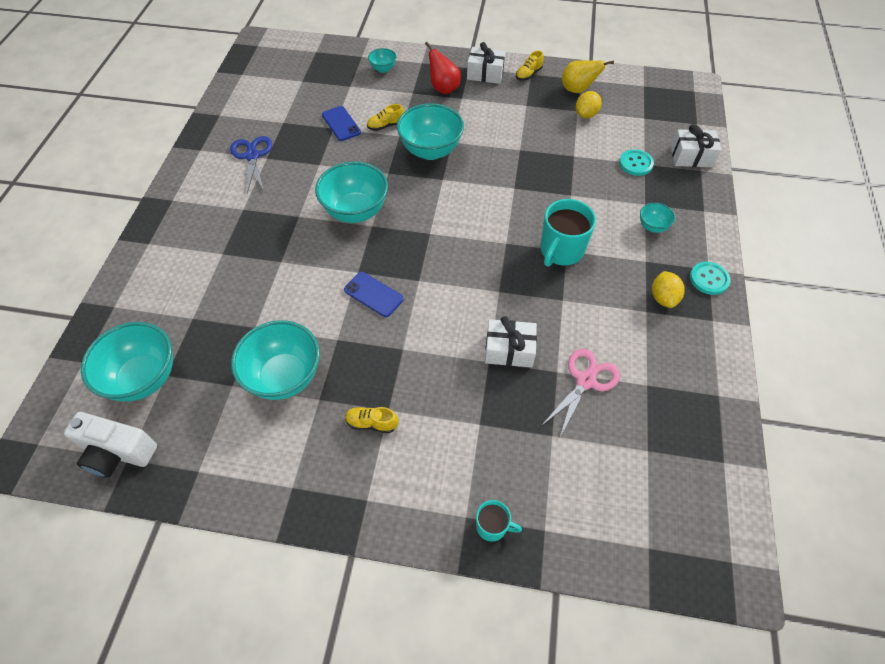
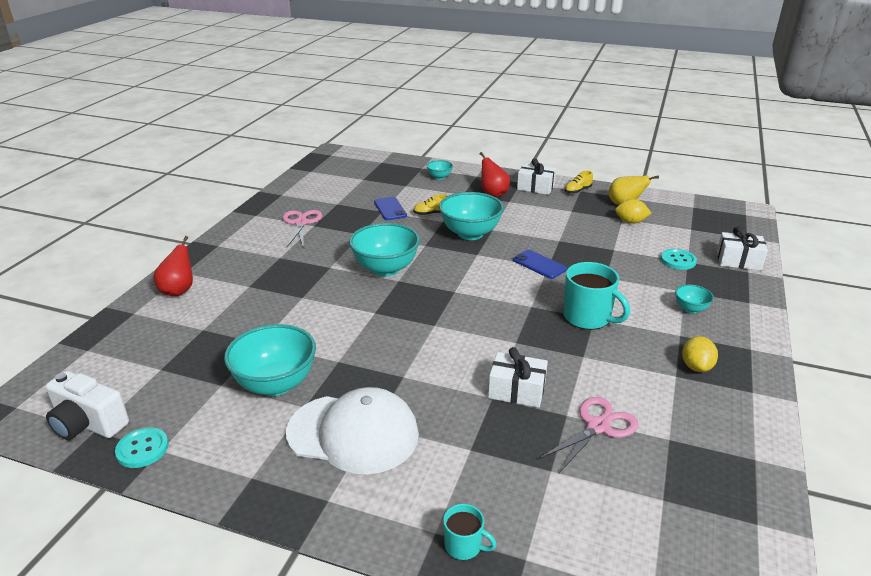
camera: 10 degrees right, 25 degrees down
turquoise bowl [81,322,173,401] -> none
blue scissors [230,136,272,193] -> pink scissors [283,210,322,247]
blue phone [344,272,404,317] -> blue phone moved to [513,250,567,279]
yellow shoe [345,407,398,433] -> white cap [286,387,419,474]
turquoise mug [540,199,596,267] -> turquoise mug turned 90 degrees counterclockwise [563,262,630,330]
yellow lemon [576,91,602,118] -> yellow lemon turned 60 degrees clockwise [615,199,651,224]
turquoise button [690,262,731,295] -> turquoise button moved to [115,427,169,468]
none -> red pear [153,236,193,296]

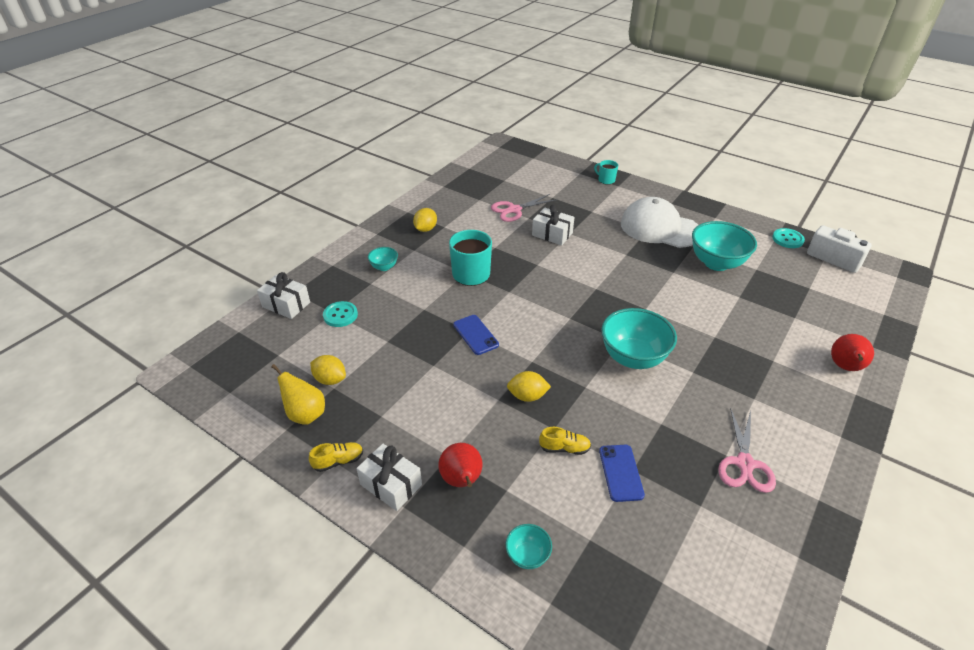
camera: 165 degrees left, 10 degrees up
turquoise bowl [439,192,504,240] -> yellow lemon [507,371,551,402]

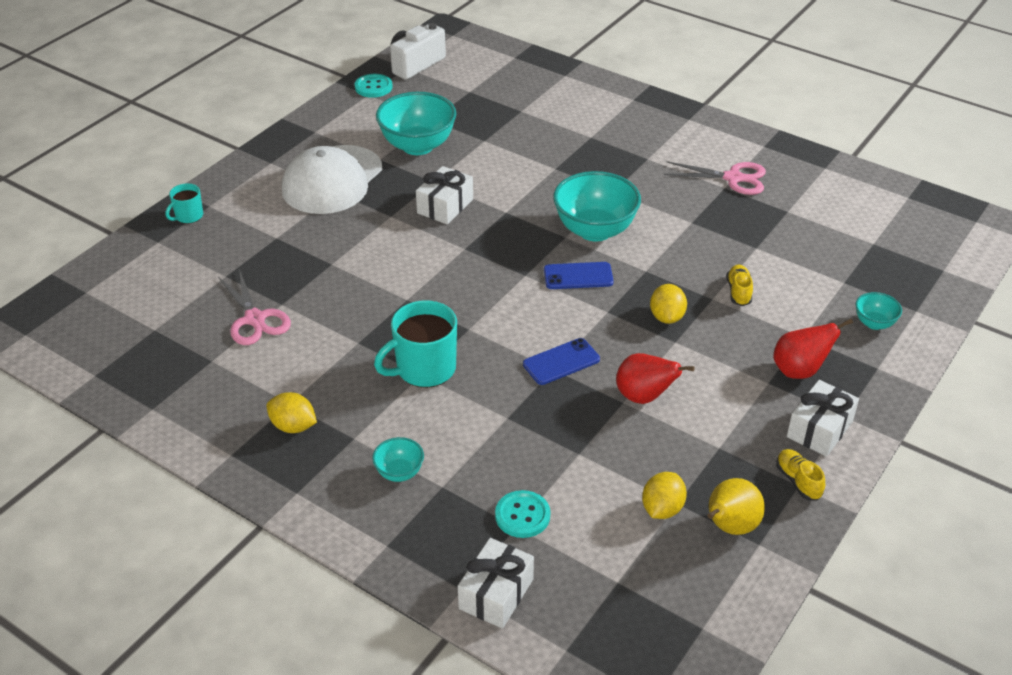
camera: 90 degrees left, 0 degrees up
white gift [532,205,575,246] -> white gift moved to [416,166,473,225]
blue phone [599,445,645,502] -> blue phone moved to [544,262,614,289]
red pear [831,334,874,371] -> red pear moved to [616,353,695,404]

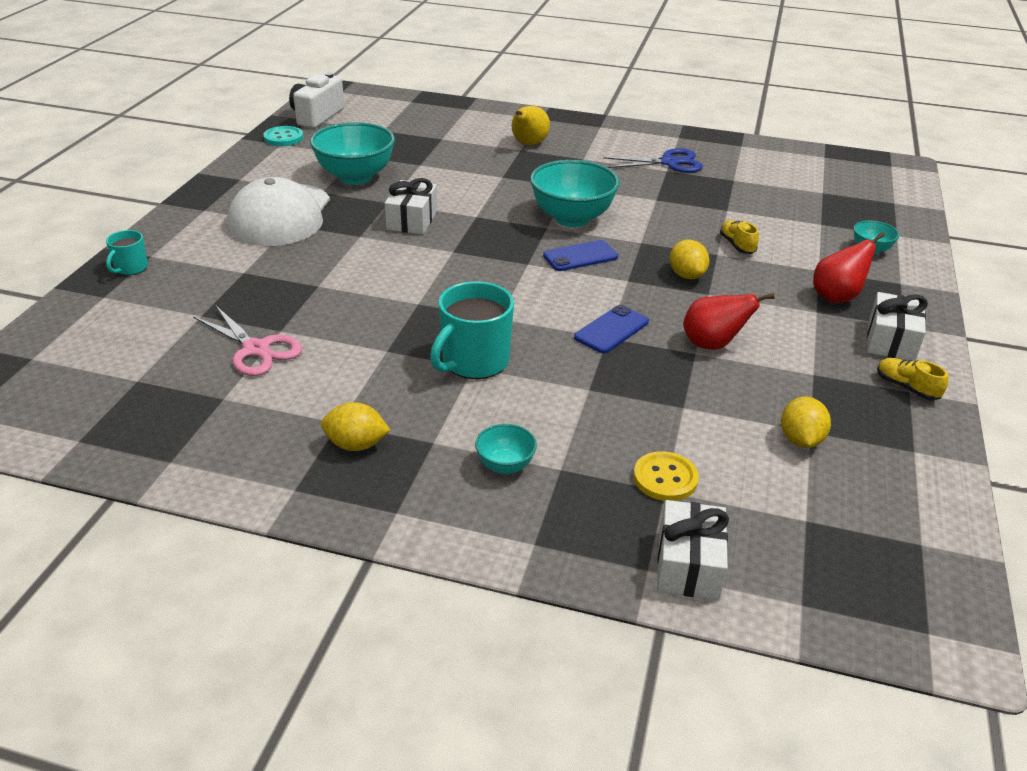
camera: 20 degrees left, 5 degrees down
turquoise button [495,490,550,538] -> yellow button [633,451,699,501]
pink scissors [664,161,766,195] -> blue scissors [603,148,703,173]
yellow pear [707,478,765,535] -> yellow pear moved to [512,106,550,145]

